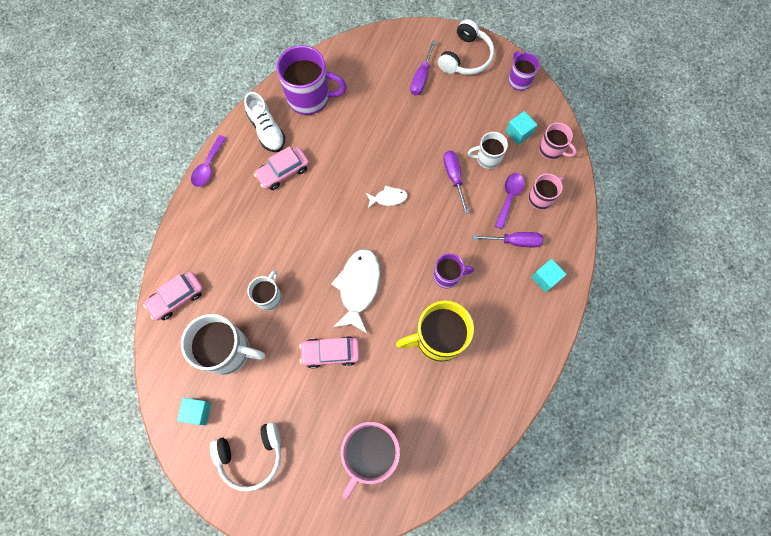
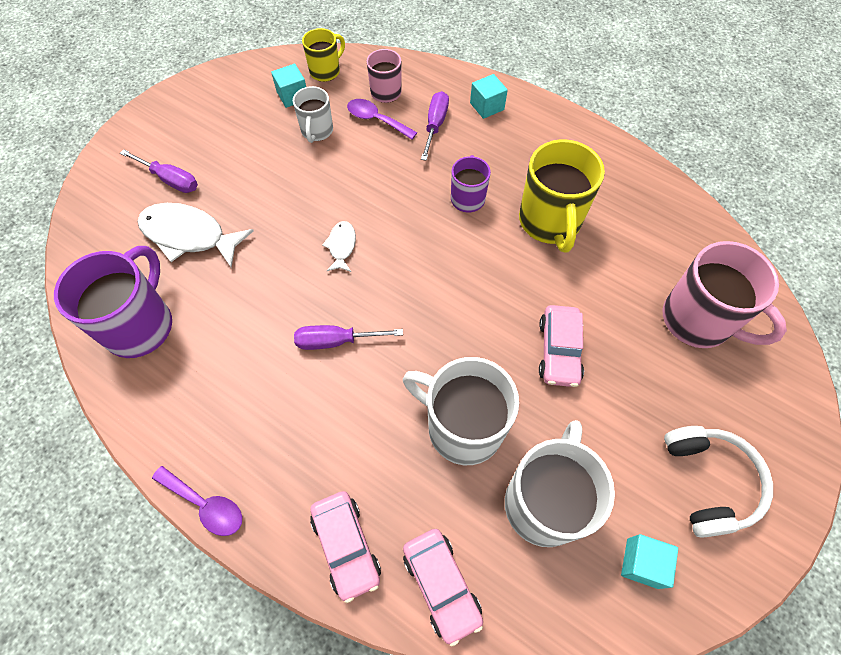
camera: 80 degrees left, 10 degrees down
white shoe [244,92,286,152] -> none
white mug [247,270,282,311] -> white mug [403,357,519,465], size x1.78
pink car [254,146,309,190] -> pink car moved to [310,491,381,603]
white fish [331,249,380,333] -> white fish moved to [138,203,254,267]
white headphones [438,19,494,75] -> none
purple screwdriver [443,151,469,214] -> purple screwdriver moved to [294,325,403,350]
purple mug [508,51,540,91] -> none
pink mug [539,122,577,160] -> yellow mug [302,28,345,82]

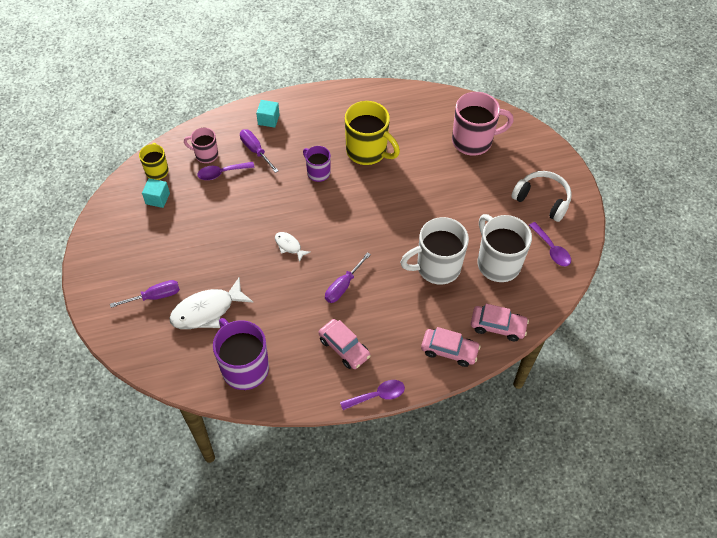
camera: 50 degrees left, 5 degrees down
white mug [293,86,333,143] -> none
pink car [539,305,584,387] -> pink car moved to [319,319,371,369]
turquoise cube [621,534,678,589] -> purple spoon [529,222,571,267]

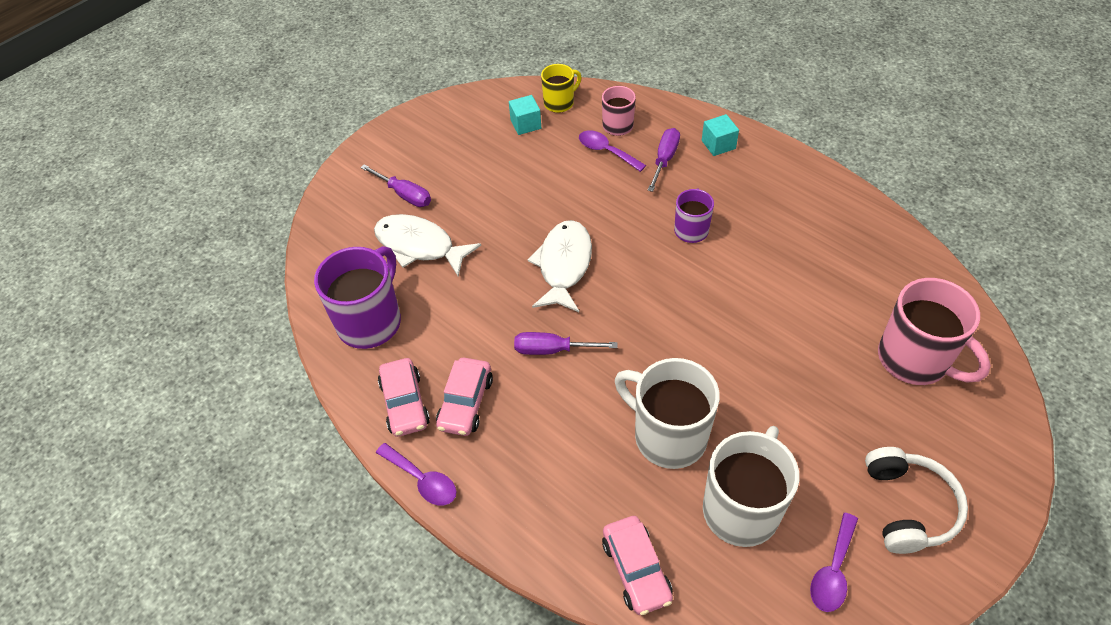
camera: 60 degrees right, 5 degrees down
white fish [275,232,310,262] -> white fish [528,220,592,312], size x1.95
yellow mug [345,101,400,165] -> none
pink car [421,327,481,367] -> pink car moved to [378,358,430,437]

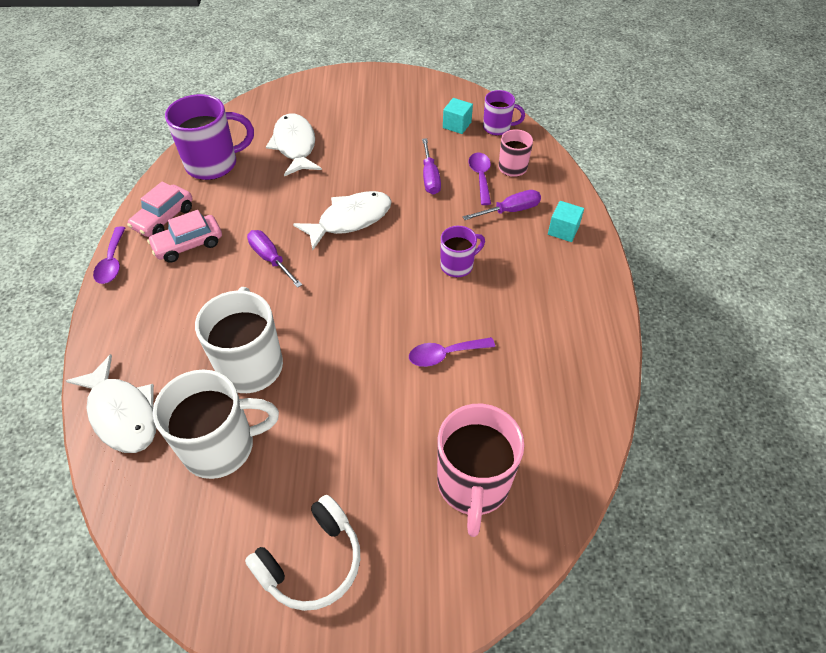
camera: 45 degrees right, 0 degrees up
purple screwdriver [360,164,431,207] -> purple screwdriver moved to [422,138,441,195]
yellow mug [541,64,582,113] -> purple mug [483,90,525,136]
pink car [602,516,673,615] -> white fish [66,354,156,453]
purple spoon [810,513,858,612] -> purple spoon moved to [409,337,495,367]

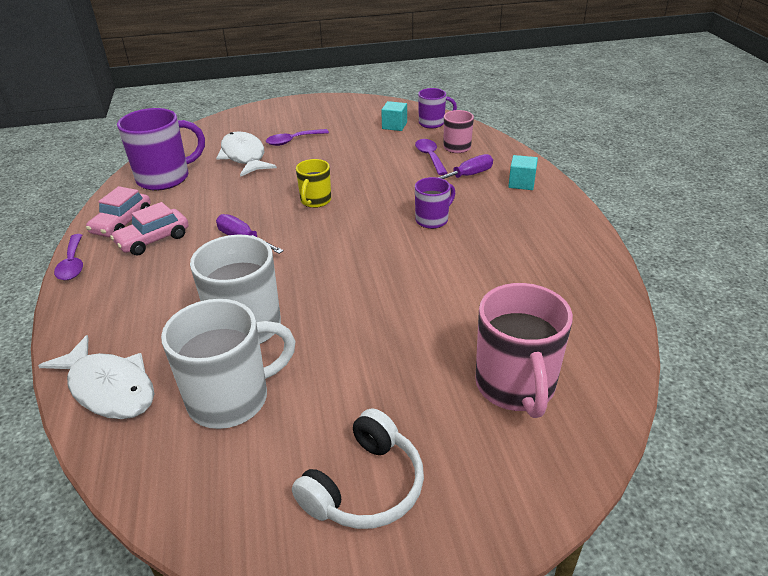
camera: 10 degrees left, 15 degrees down
white fish [293,191,392,250] -> yellow mug [296,159,331,208]
purple spoon [409,337,495,367] -> purple spoon moved to [266,129,329,146]
purple screwdriver [422,138,441,195] -> none

